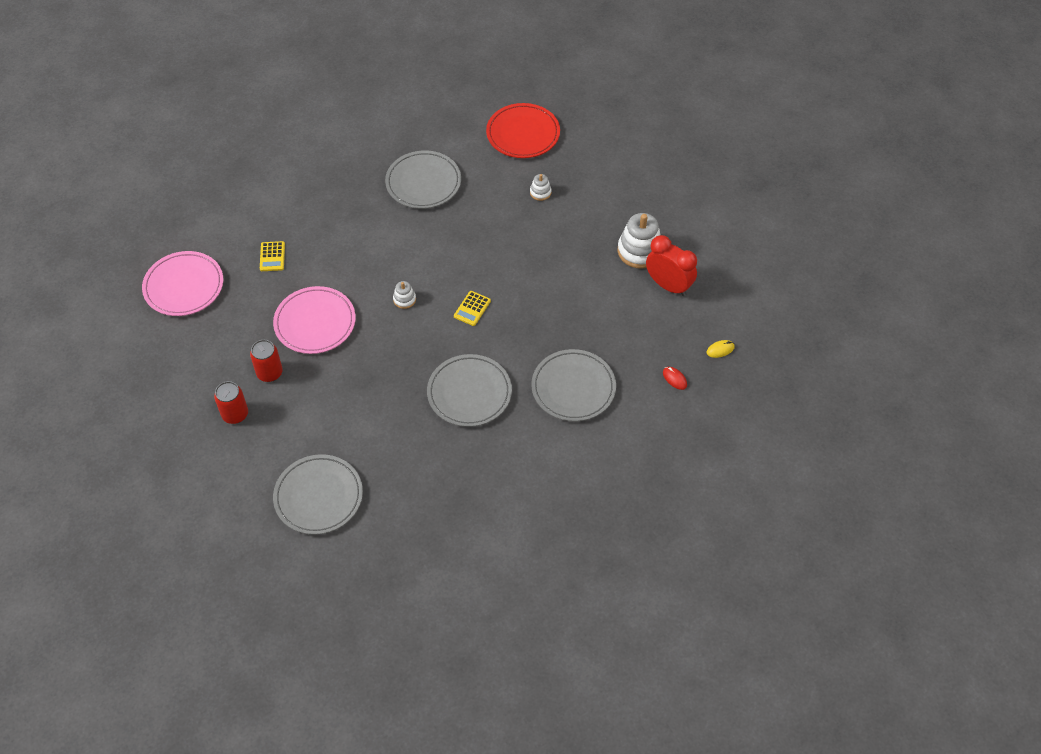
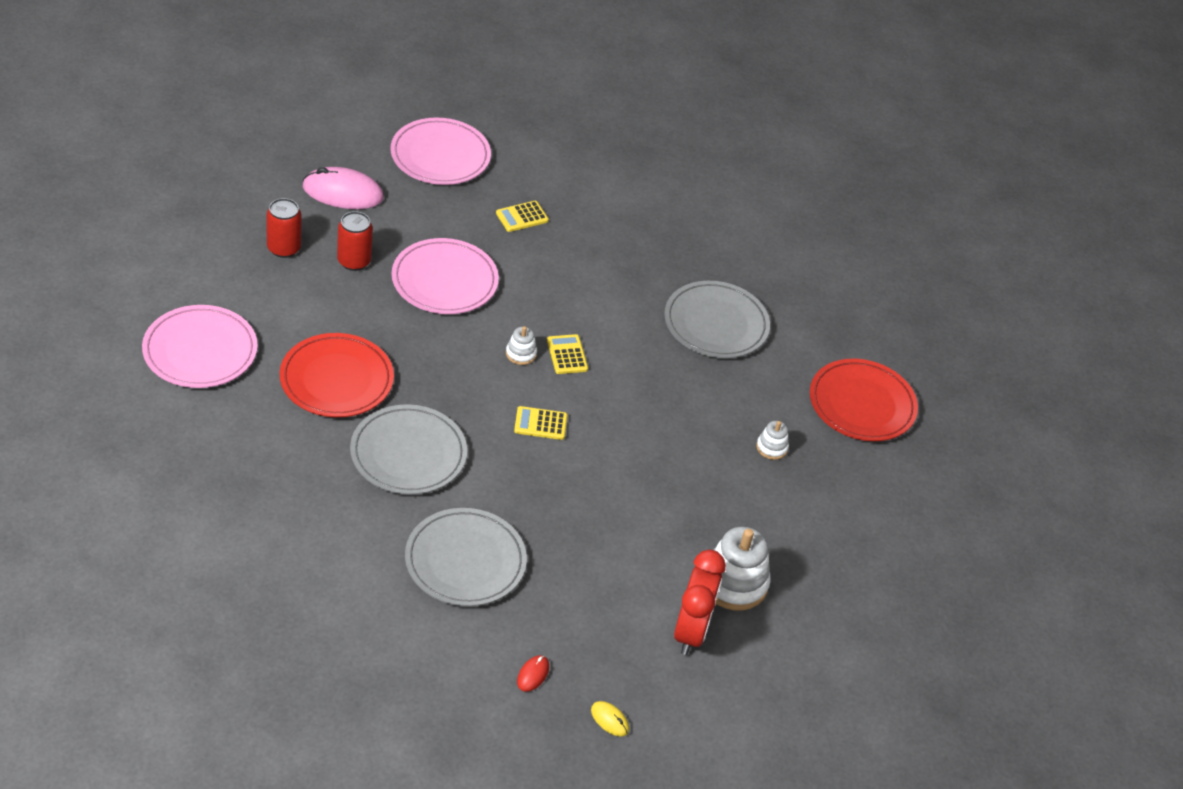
camera: 60 degrees right, 10 degrees down
grey plate [273,454,363,535] -> pink plate [142,305,258,388]
none -> red plate [280,333,394,417]
none -> pink mouse [303,167,384,209]
none -> yellow calculator [547,334,588,374]

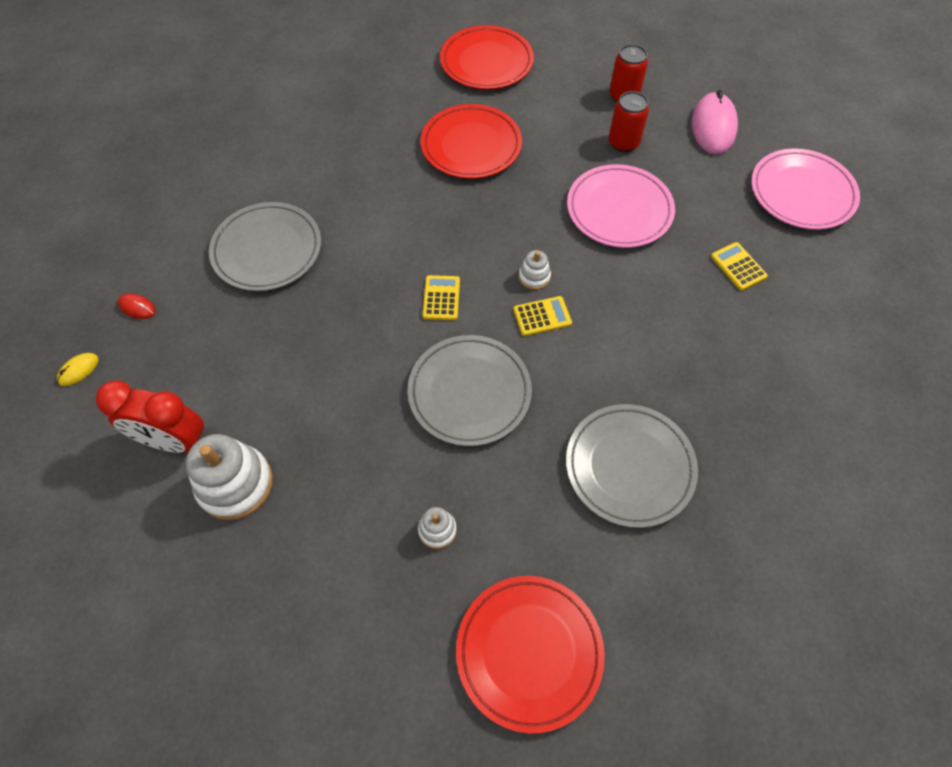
camera: 95 degrees right, 15 degrees up
pink plate [142,305,258,388] -> red plate [440,25,534,89]
grey plate [350,404,467,495] -> grey plate moved to [408,335,532,446]

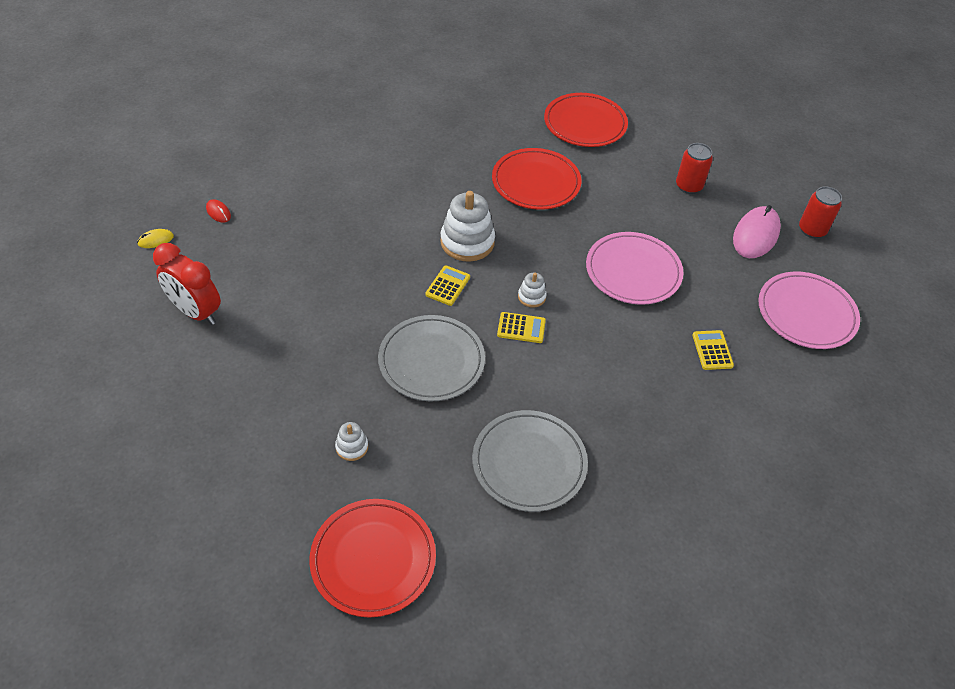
camera: 20 degrees right, 10 degrees down
white stacking toy [186,434,273,520] -> white stacking toy moved to [440,191,495,262]
grey plate [209,202,321,291] -> none
red can [609,91,649,152] -> red can moved to [799,186,842,238]

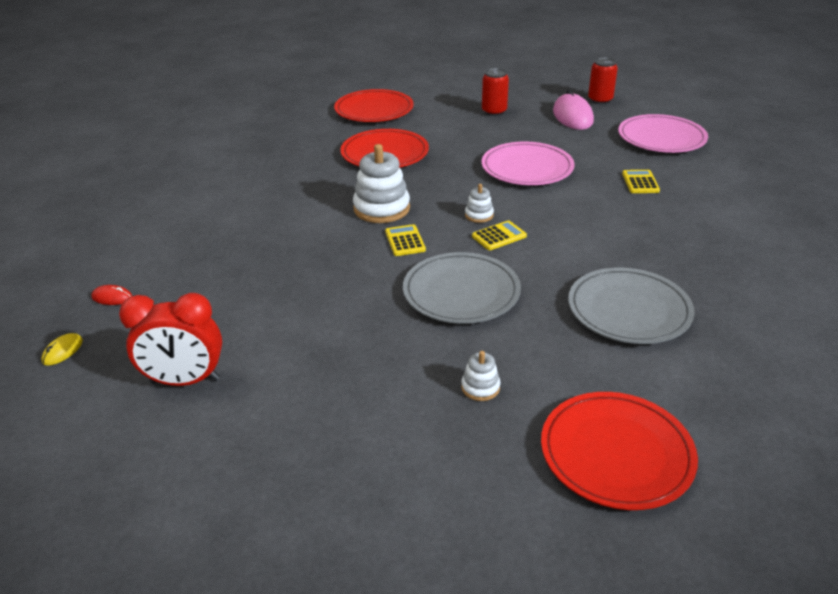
camera: 35 degrees left, 15 degrees down
yellow calculator [692,330,734,370] -> yellow calculator turned 45 degrees clockwise [622,170,660,193]

